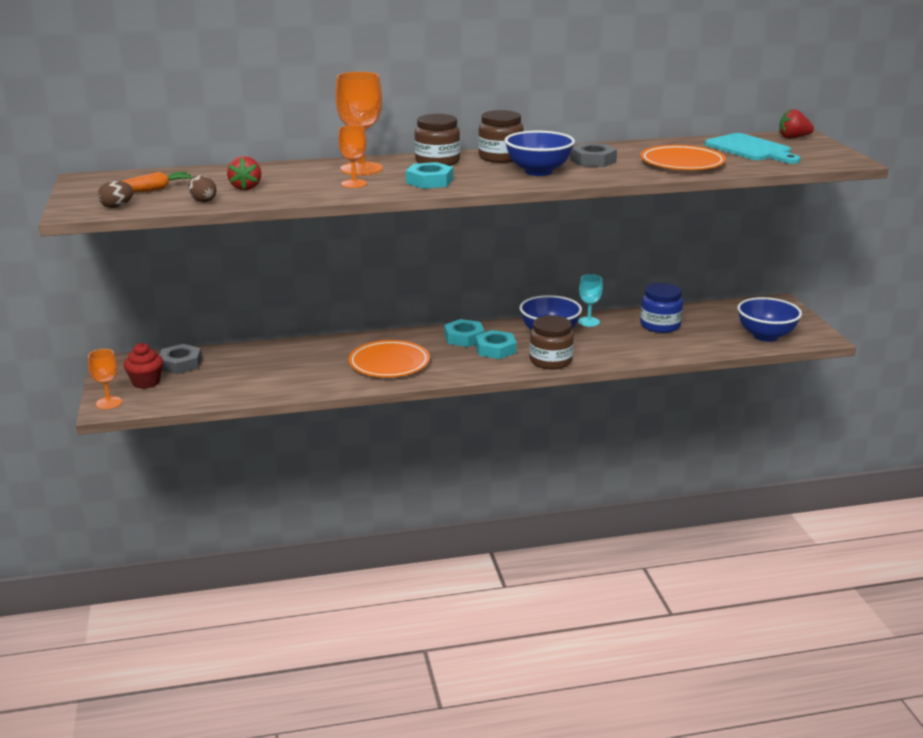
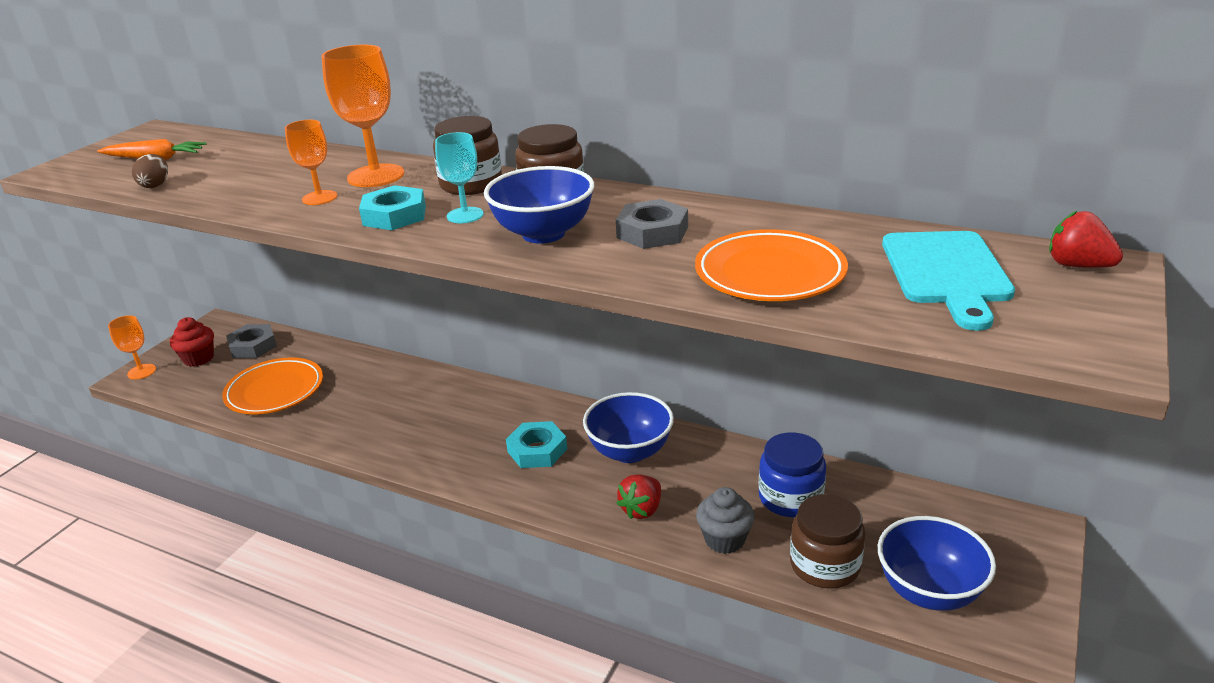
camera: 40 degrees right, 5 degrees up
brown egg [98,181,133,208] -> none
red strawberry [227,156,261,190] -> red strawberry moved to [616,474,661,519]
orange plate [348,340,430,377] -> orange plate moved to [222,357,323,415]
turquoise nut [444,319,485,347] -> none
brown jar [529,315,574,369] -> brown jar moved to [790,494,865,589]
turquoise goblet [578,274,603,327] -> turquoise goblet moved to [435,132,484,223]
none -> grey cupcake [696,487,755,554]

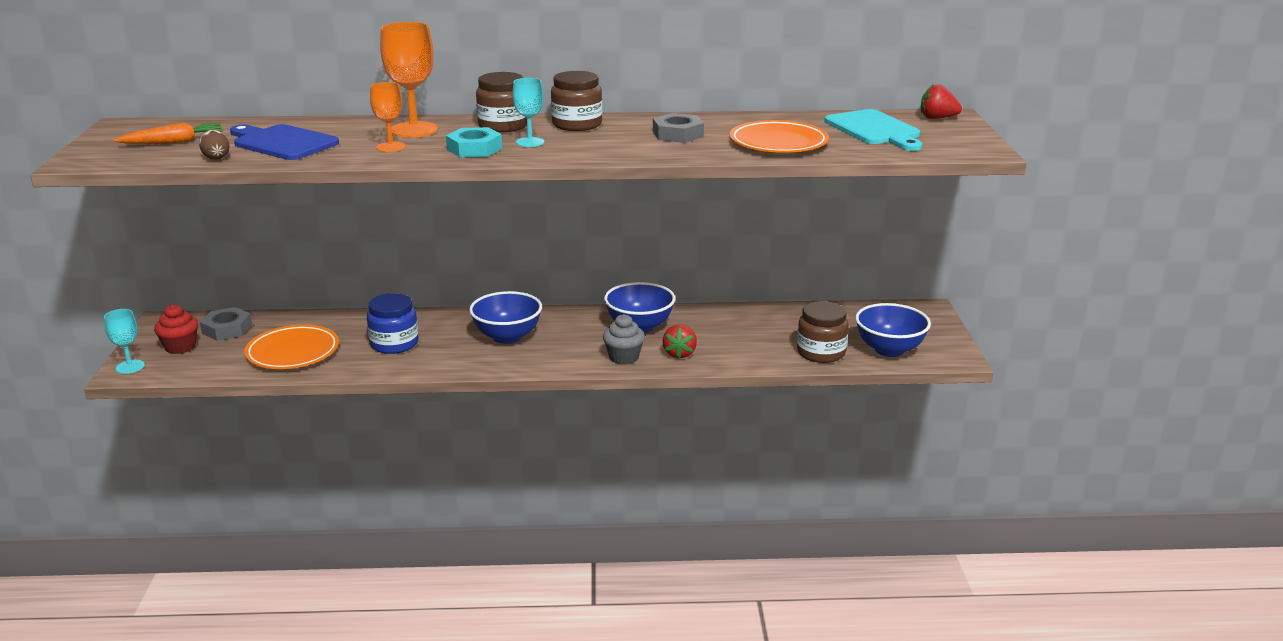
camera: 30 degrees left, 5 degrees down
orange goblet [108,315,156,380] -> turquoise goblet [104,309,145,374]
blue bowl [484,166,595,244] -> blue bowl moved to [469,291,542,344]
turquoise nut [506,421,567,468] -> none
grey cupcake [696,487,755,554] -> grey cupcake moved to [603,314,645,365]
blue jar [759,432,826,517] -> blue jar moved to [367,293,419,354]
none -> blue cutting board [230,124,339,160]

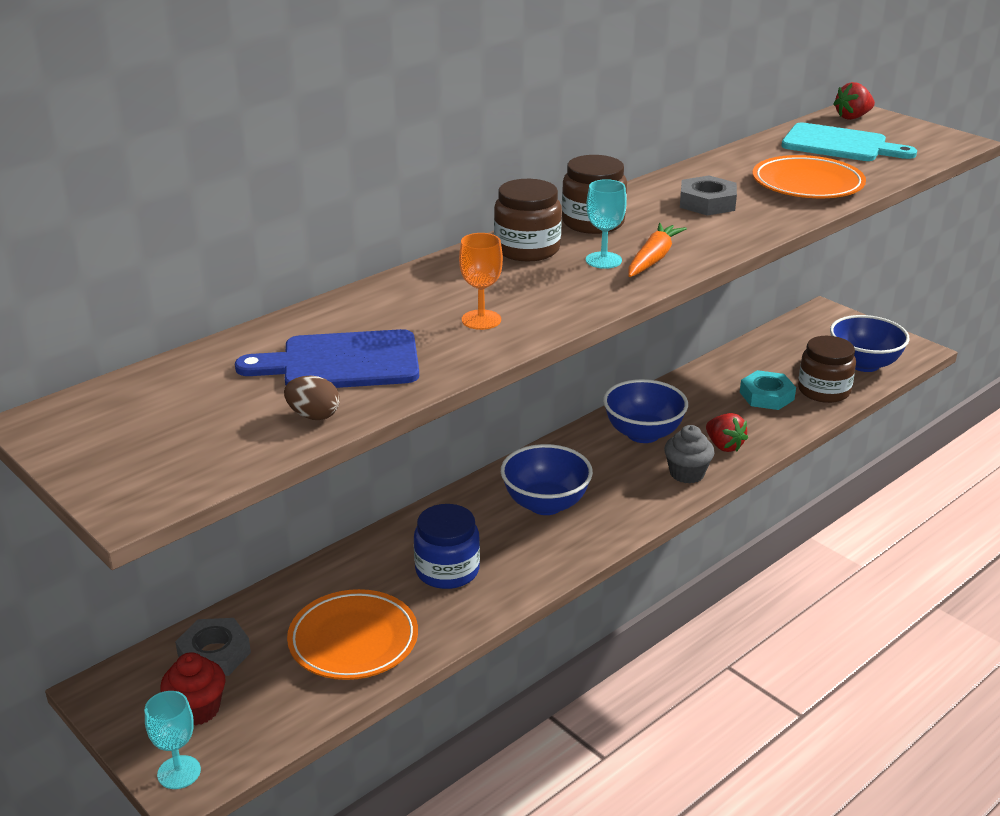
camera: 40 degrees left, 5 degrees up
orange carrot [114,123,223,144] -> orange carrot moved to [628,223,687,277]
orange goblet [380,22,438,138] -> none
turquoise nut [446,127,502,157] -> turquoise nut moved to [740,370,796,410]

